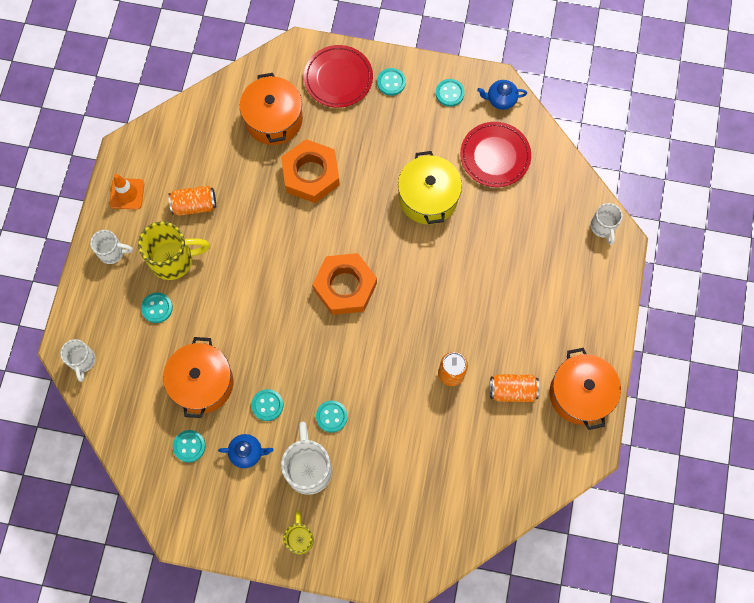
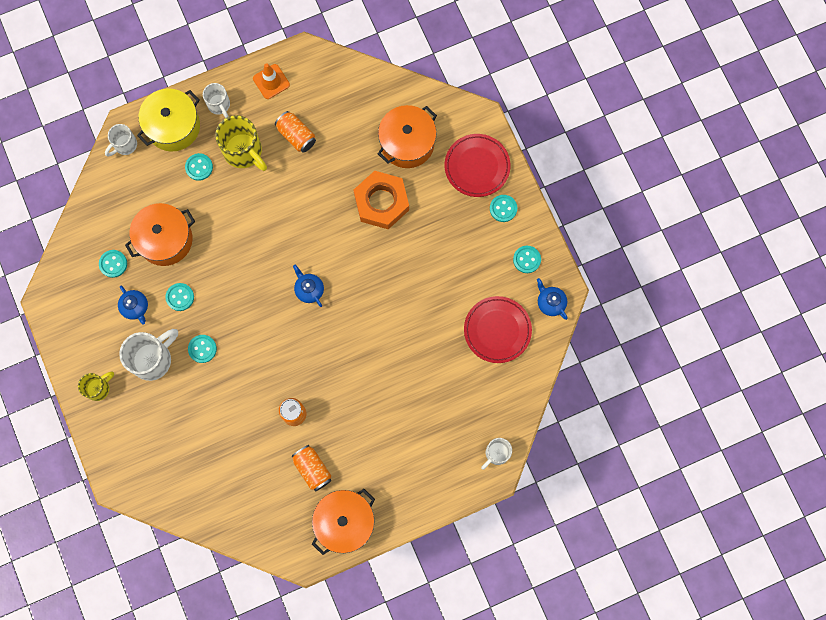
camera: 55 degrees right, 5 degrees up
orange nut [312,253,377,315] -> blue teapot [293,265,324,307]
yellow pot [398,151,462,224] -> yellow pot moved to [137,88,200,152]

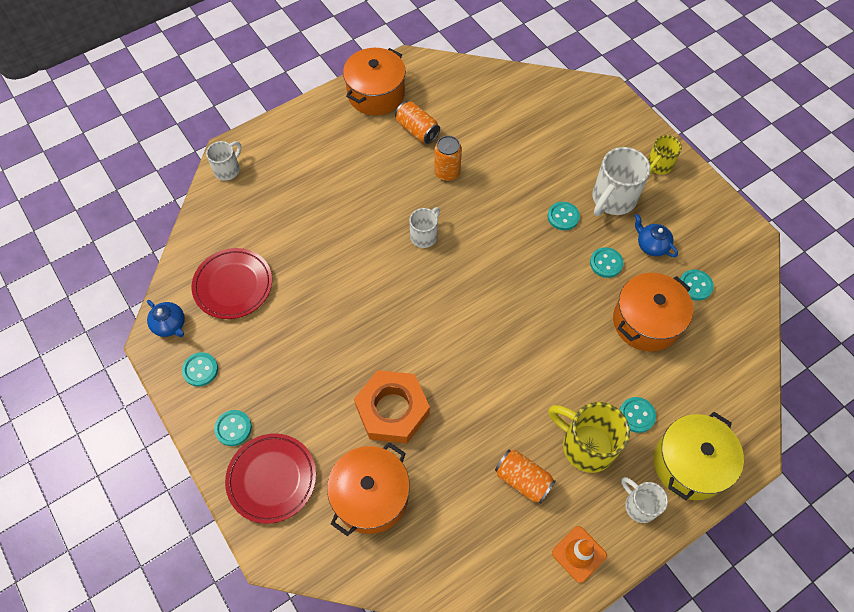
camera: 170 degrees right, 15 degrees down
white mug [105,124,137,157] -> white mug moved to [409,207,440,248]
blue teapot [293,265,324,307] -> none

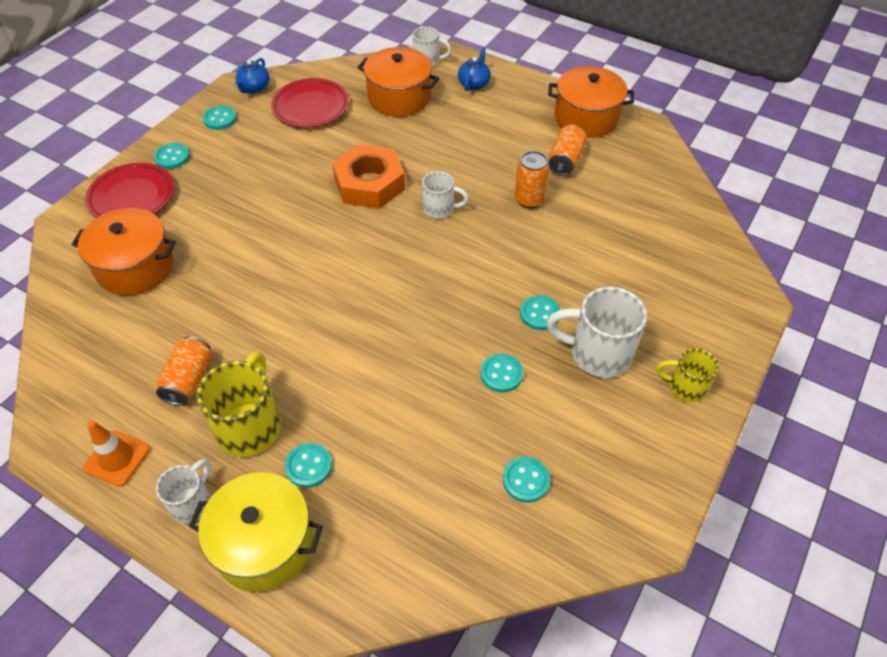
camera: 65 degrees right, 10 degrees down
orange nut [354,370,430,443] -> orange nut moved to [332,144,405,209]
orange pot [613,273,693,352] -> orange pot moved to [357,47,439,117]
blue teapot [635,214,678,257] -> blue teapot moved to [458,47,491,91]

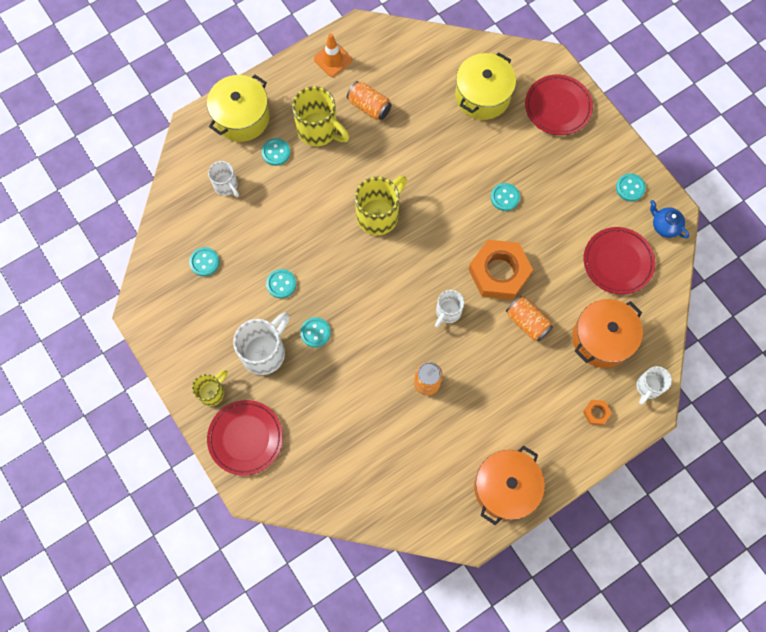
camera: 115 degrees right, 20 degrees up
orange pot [71,208,176,295] -> yellow pot [455,52,516,120]
turquoise button [154,143,190,169] -> turquoise button moved to [491,183,520,211]
white mug [156,459,211,523] -> white mug moved to [208,161,239,197]
blue teapot [458,47,491,91] -> orange nut [583,400,612,425]
orange can [548,125,587,176] -> orange can moved to [506,296,553,341]
none -> red plate [207,400,283,476]
none -> yellow mug [355,176,407,235]

